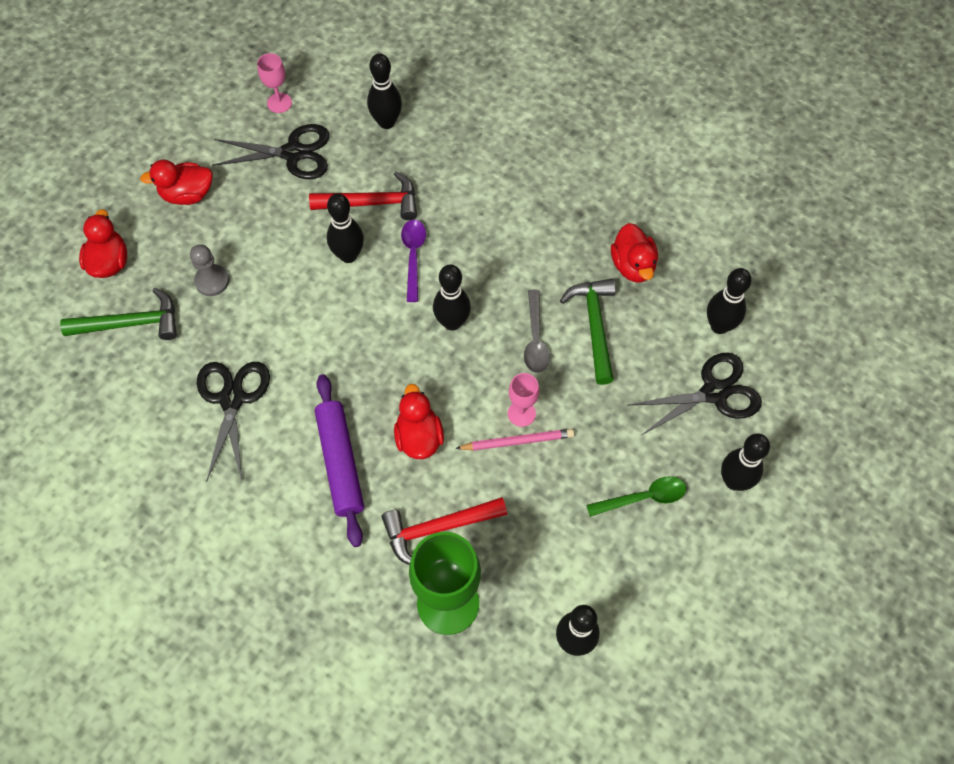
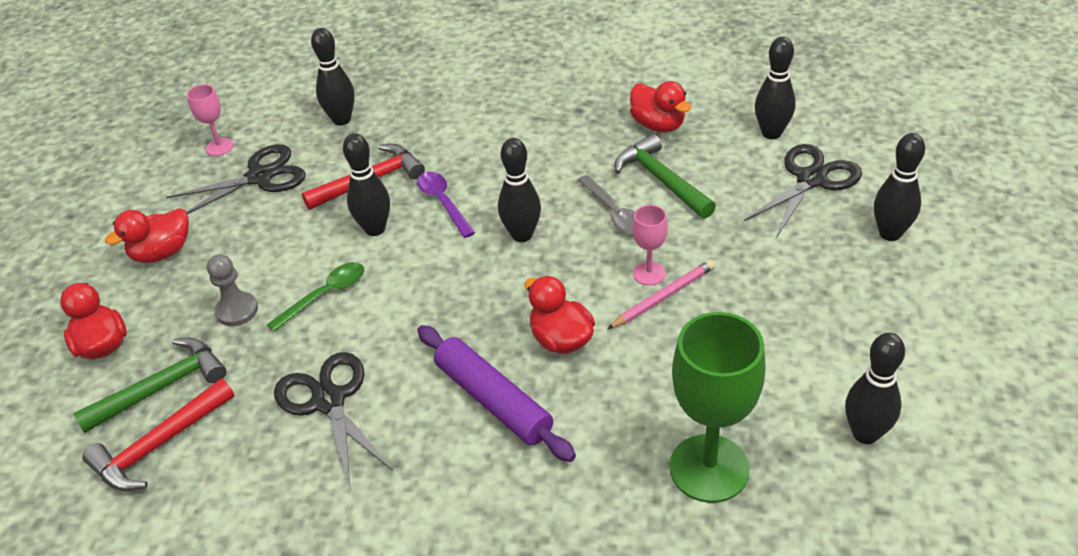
camera: 25 degrees left, 20 degrees down
red hammer [382,497,507,565] -> red hammer moved to [82,379,234,491]
green spoon [586,476,686,517] -> green spoon moved to [267,262,364,332]

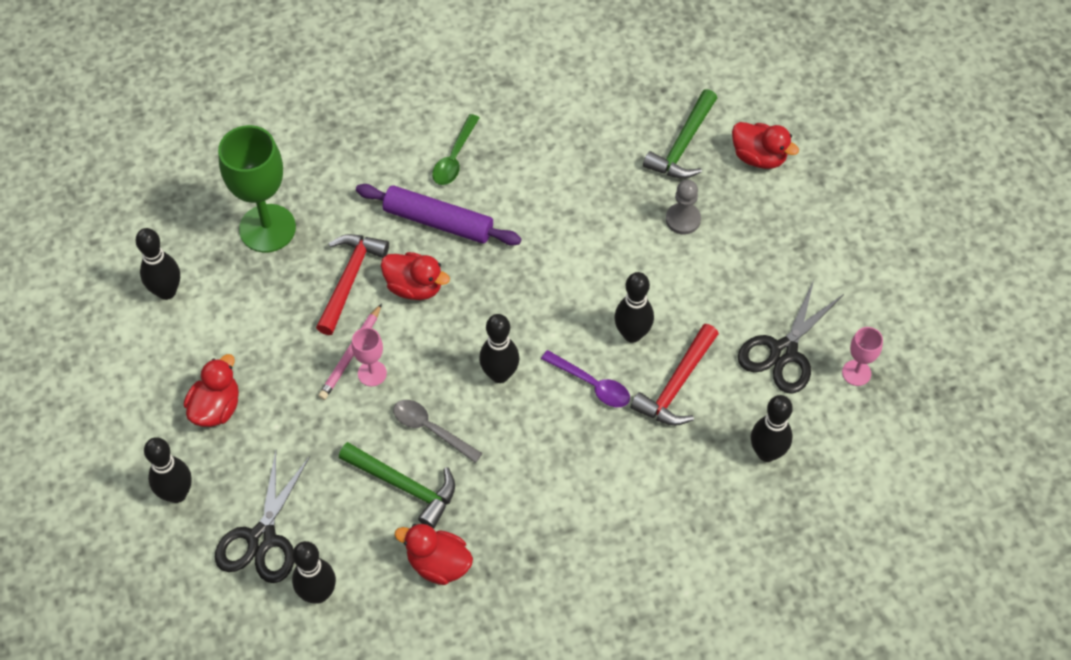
camera: 150 degrees right, 15 degrees up
red hammer [82,379,234,491] -> red hammer moved to [316,234,389,335]
red duck [105,208,189,263] -> red duck moved to [184,354,239,427]
green spoon [267,262,364,332] -> green spoon moved to [432,114,479,185]
black scissors [274,352,393,490] -> none

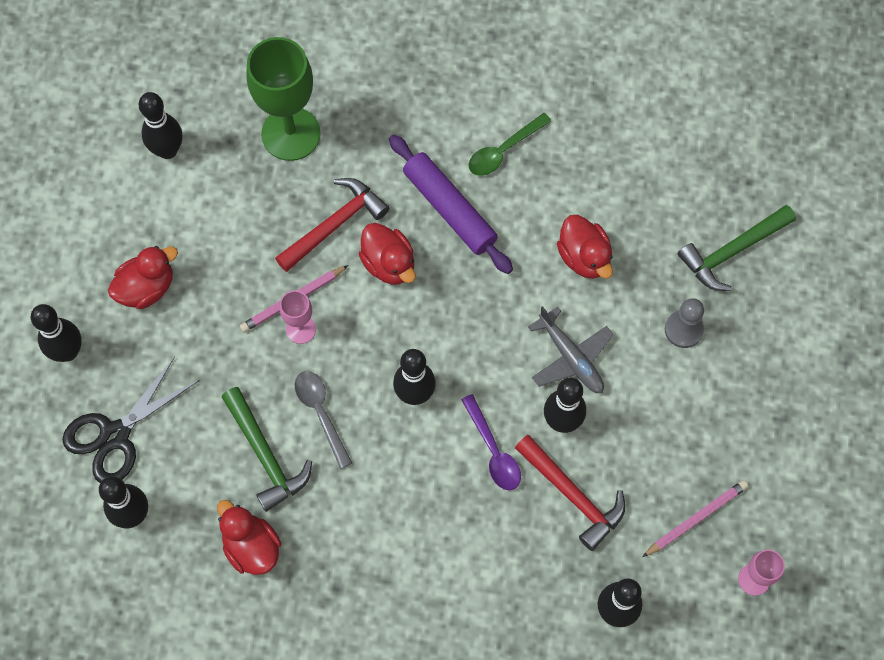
camera: 30 degrees right, 10 degrees up
red hammer [631,324,719,426] -> red hammer turned 105 degrees counterclockwise [515,435,625,551]
red duck [732,122,799,169] -> red duck moved to [557,215,613,279]
black scissors [738,280,844,394] -> pink pencil [642,480,749,557]
none -> grey plane [528,306,614,393]

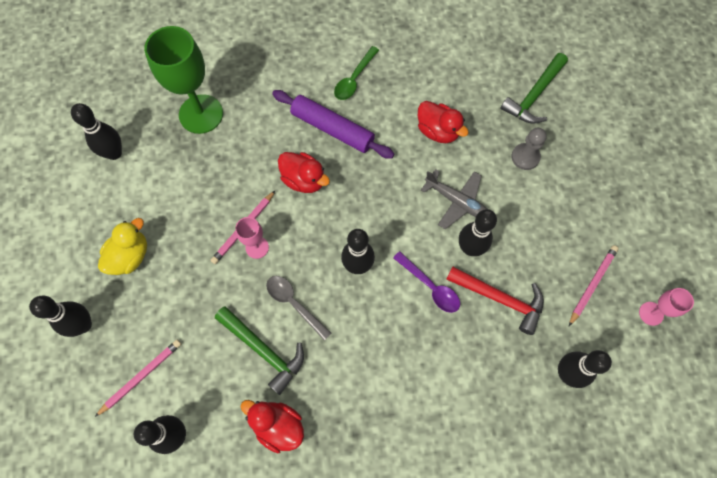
camera: 20 degrees left, 0 degrees up
black scissors [62,357,198,483] -> pink pencil [95,340,181,417]
red duck [108,246,178,309] -> yellow duck [98,218,147,275]
red hammer [275,178,389,272] -> none

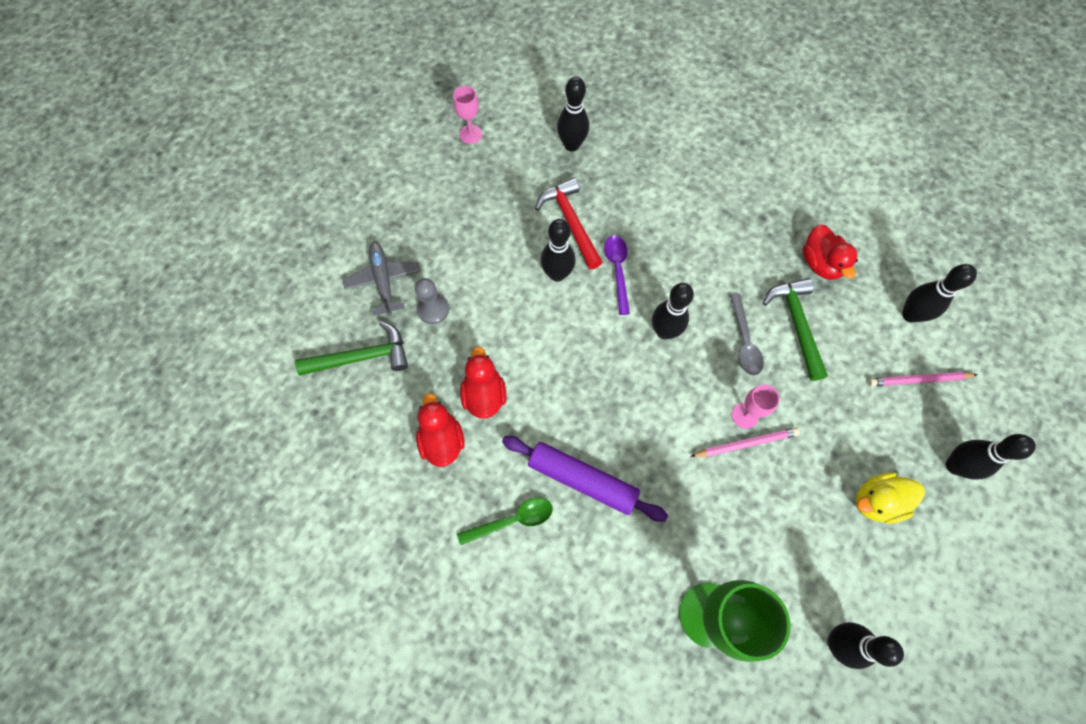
camera: 140 degrees left, 0 degrees up
purple rolling pin [272,90,394,159] -> purple rolling pin turned 45 degrees counterclockwise [502,436,668,522]
red duck [278,152,330,193] -> red duck moved to [416,393,465,467]
grey plane [421,169,487,229] -> grey plane moved to [343,242,420,316]
pink pencil [569,245,619,326] -> none

